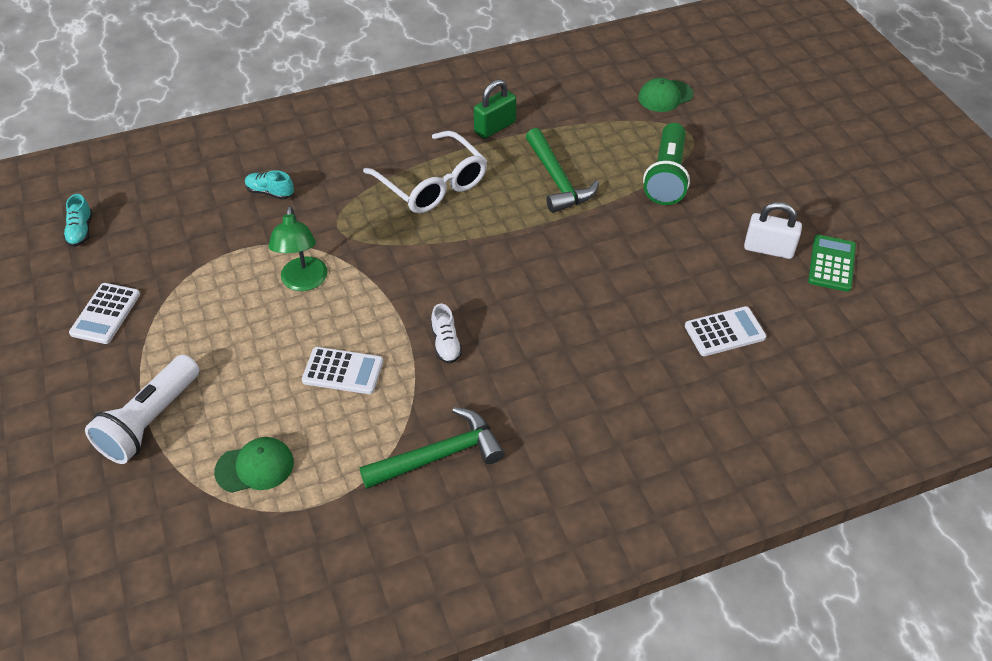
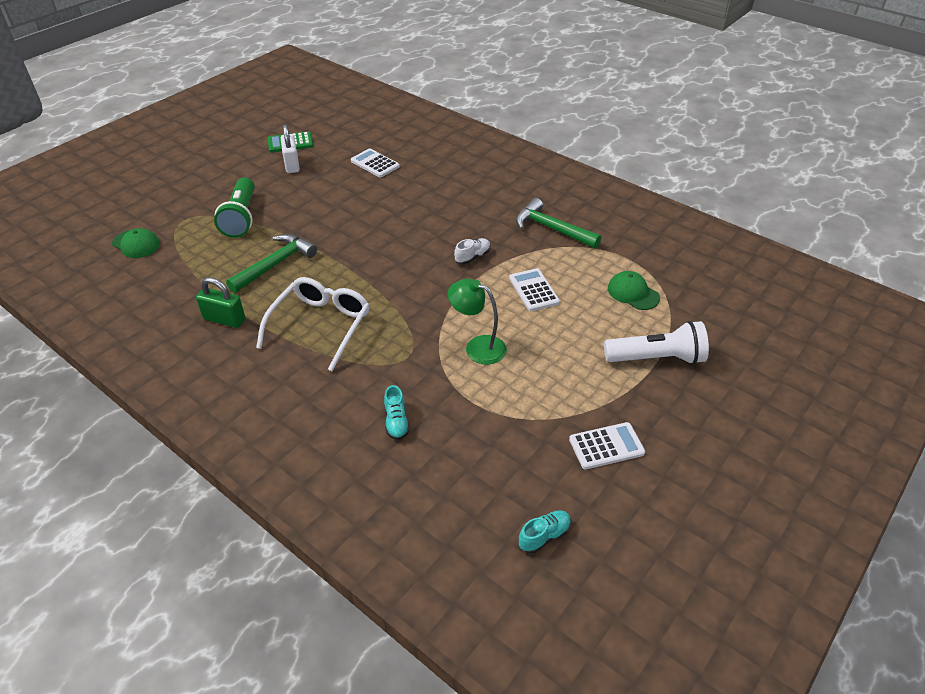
camera: 120 degrees left, 5 degrees down
green lamp [269,206,328,291] -> green lamp turned 120 degrees counterclockwise [448,279,507,365]
green flashlight [643,123,690,205] -> green flashlight turned 105 degrees clockwise [214,177,255,238]

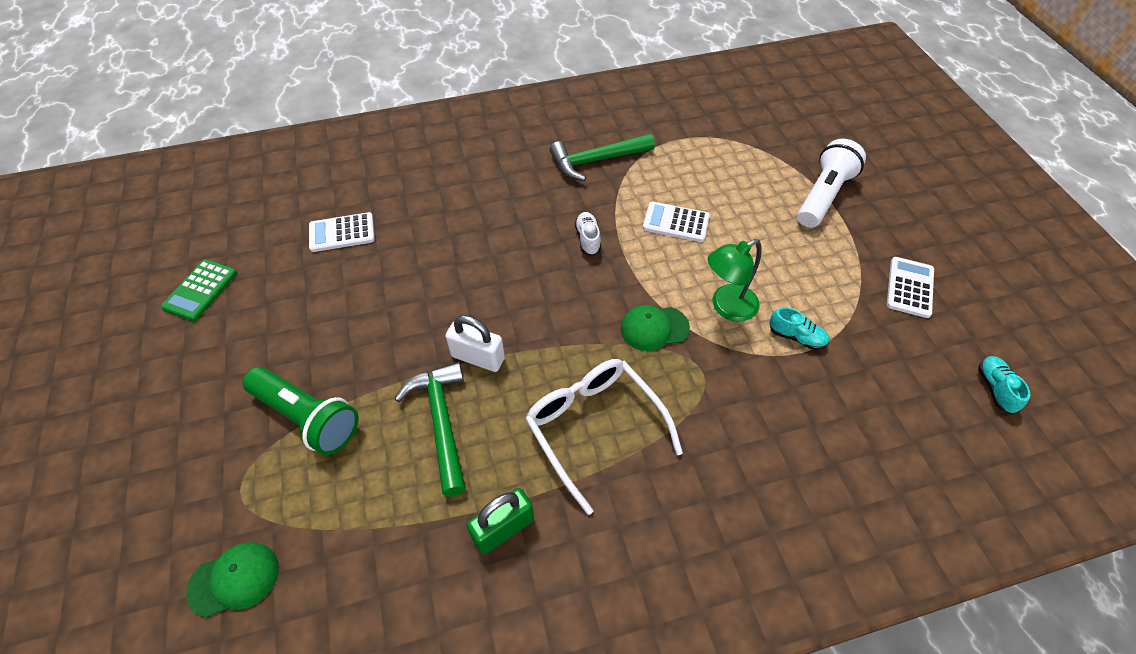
camera: 55 degrees left, 10 degrees up
white padlock [281,124,300,173] -> white padlock moved to [445,315,505,372]
turquoise shoe [384,385,410,440] -> turquoise shoe moved to [769,307,829,350]
green cap [608,271,660,310] -> green cap moved to [621,305,690,351]

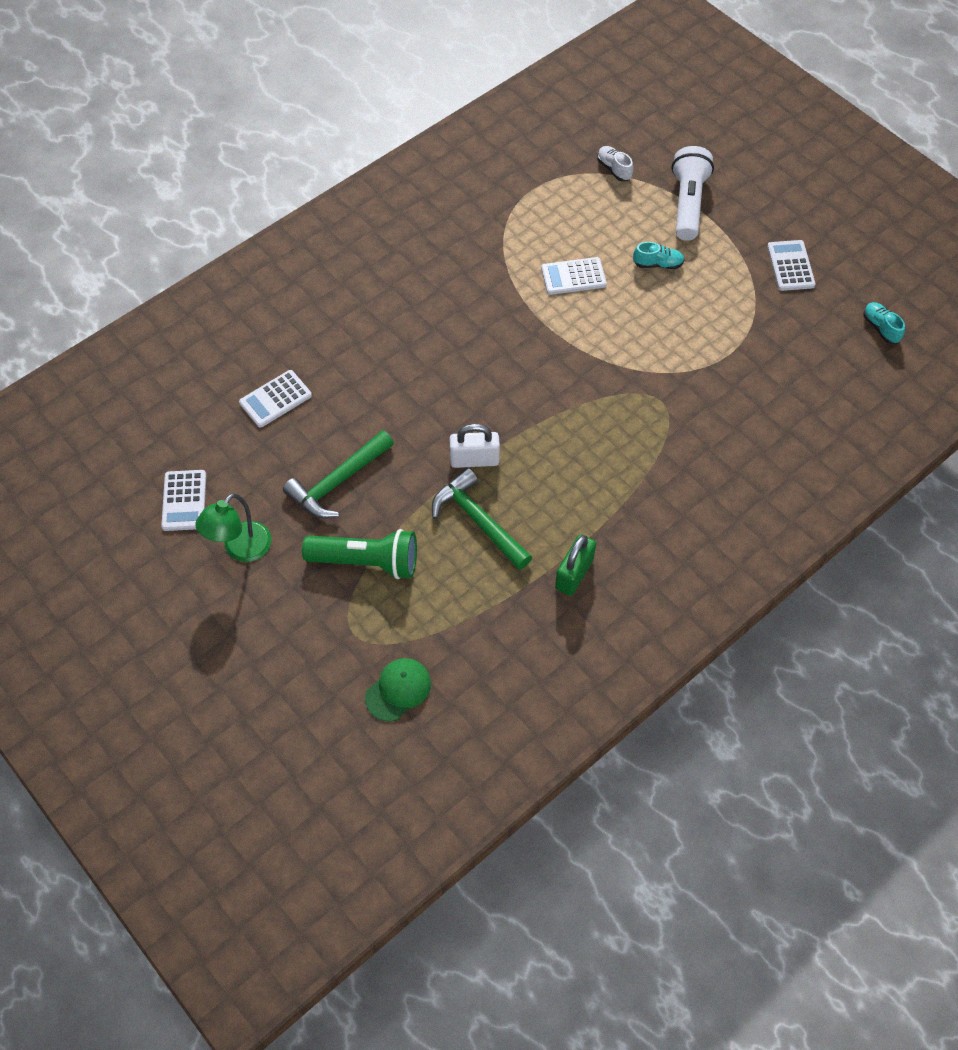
camera: 25 degrees left, 5 degrees up
green calculator [161,259,237,321] -> white calculator [161,470,206,531]
white glasses [525,359,683,515] -> none
green hammer [550,134,655,181] -> green hammer moved to [283,430,394,518]
white shoe [575,212,601,256] -> white shoe moved to [597,146,633,181]
green cap [621,305,690,351] -> none
green lamp [708,239,762,322] -> green lamp moved to [195,493,271,562]
turquoise shoe [769,307,829,350] -> turquoise shoe moved to [633,242,684,269]

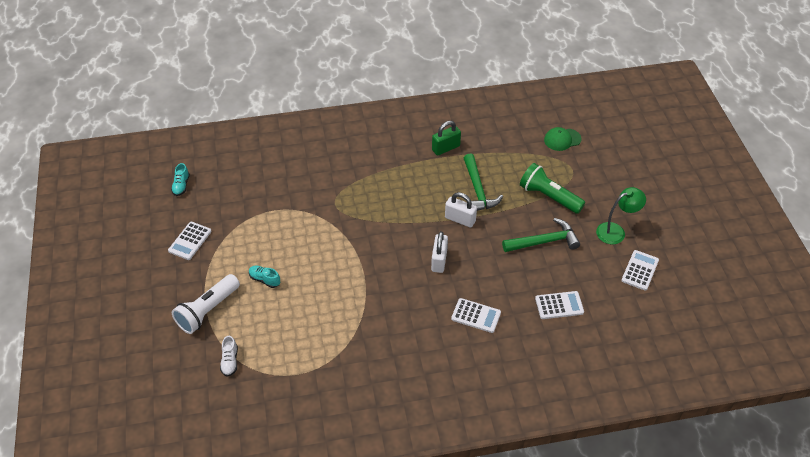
camera: 150 degrees left, 10 degrees down
white calculator [541,257,607,295] -> white calculator moved to [451,298,501,333]
none -> white padlock [431,231,448,273]

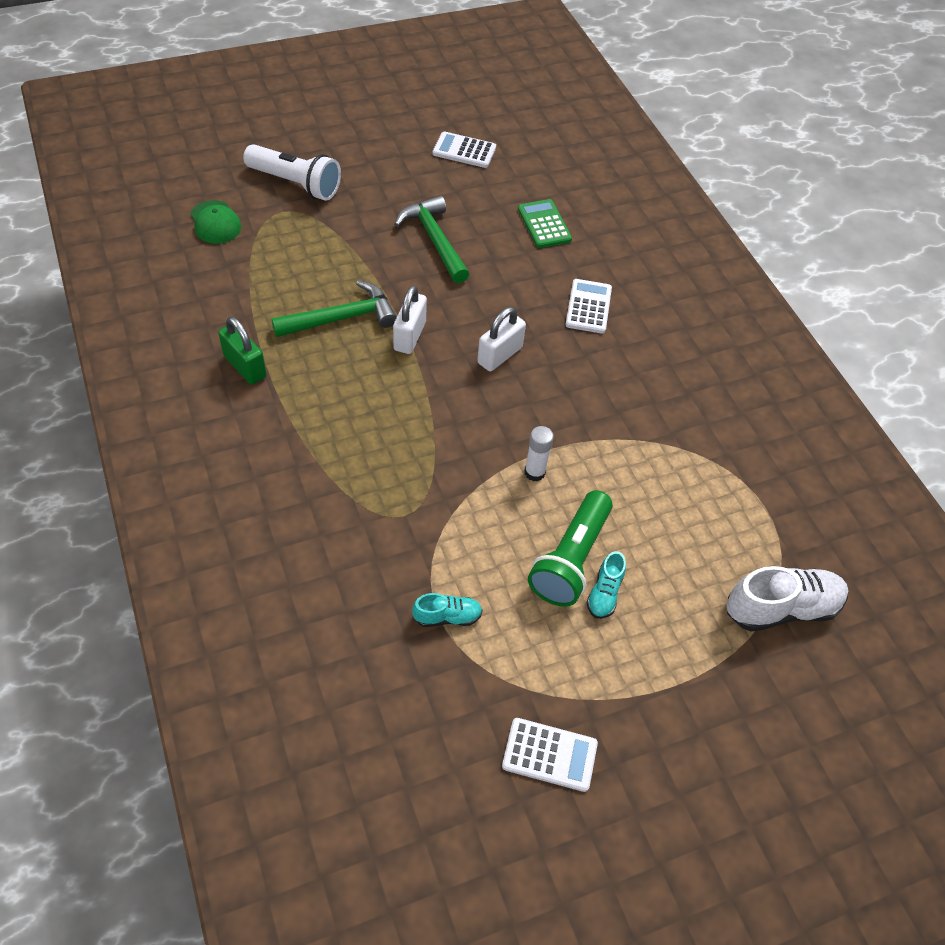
camera: 105 degrees left, 5 degrees up
turquoise shoe [171,163,190,196] -> turquoise shoe moved to [412,593,483,627]
white flashlight [172,274,240,334] -> white flashlight moved to [243,144,341,201]
white shoe [220,336,238,377] -> white shoe [726,566,848,632], size x1.88
white padlock [431,231,448,273] -> white padlock turned 45 degrees counterclockwise [477,307,526,371]
green flashlight [520,163,585,214] -> green flashlight moved to [528,490,613,607]
white calculator [535,291,584,319] -> green calculator [518,199,572,248]
green lamp [596,187,646,244] -> none
none -> white glue stick [524,426,554,482]

